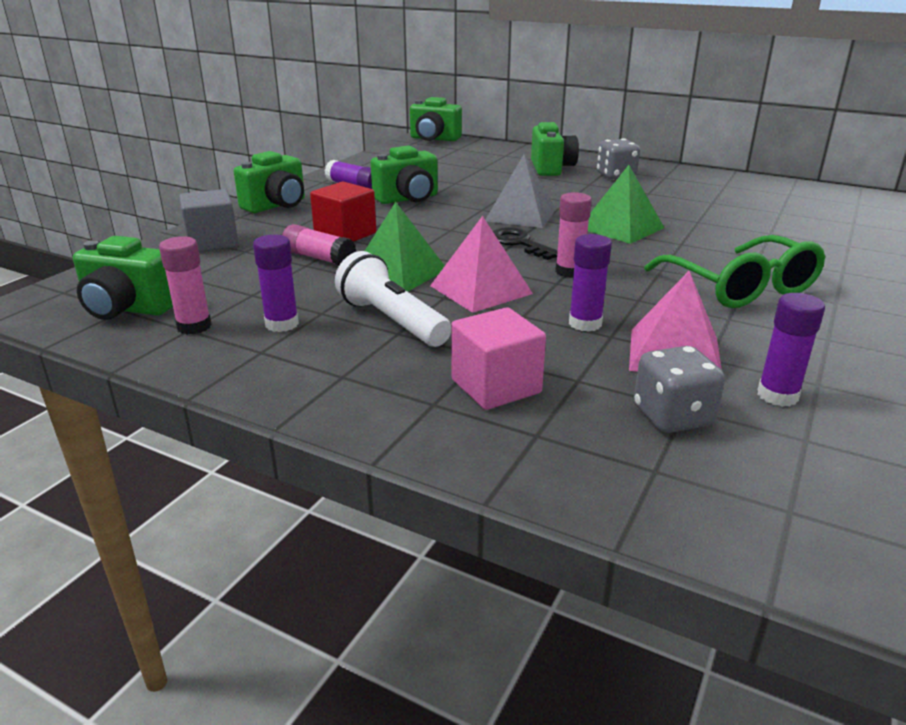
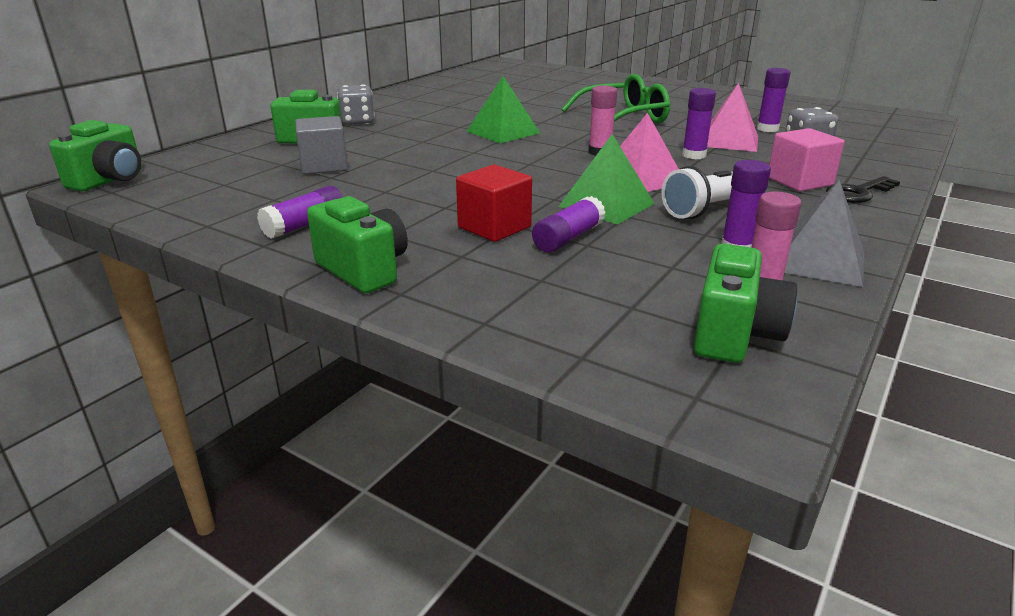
camera: 85 degrees left, 0 degrees up
grey cube [179,189,239,252] -> grey cube moved to [295,116,348,174]
pink glue stick [282,224,356,265] -> purple glue stick [532,196,606,253]
green camera [370,145,438,204] -> none
grey pyramid [485,155,556,228] -> grey pyramid moved to [784,179,864,287]
black key [493,227,558,260] -> black key moved to [826,176,900,203]

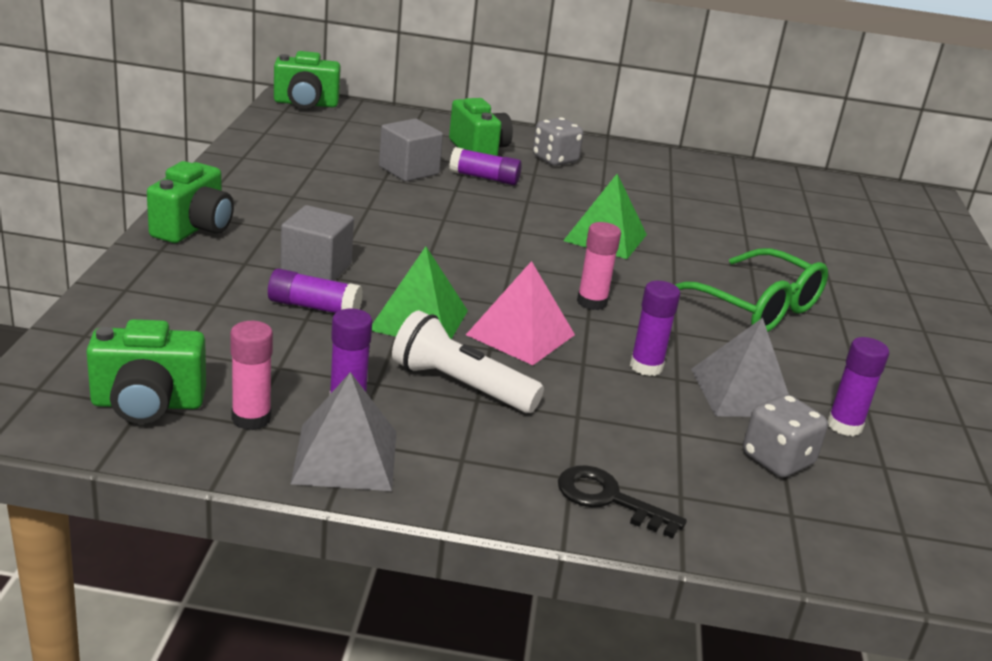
camera: 60 degrees right, 0 degrees up
purple glue stick [257,186,343,239] -> purple glue stick moved to [449,147,522,185]
red cube [456,165,532,242] -> grey cube [281,205,354,281]
pink pyramid [707,83,758,152] -> grey pyramid [691,318,789,417]
pink cube [769,128,844,192] -> none

